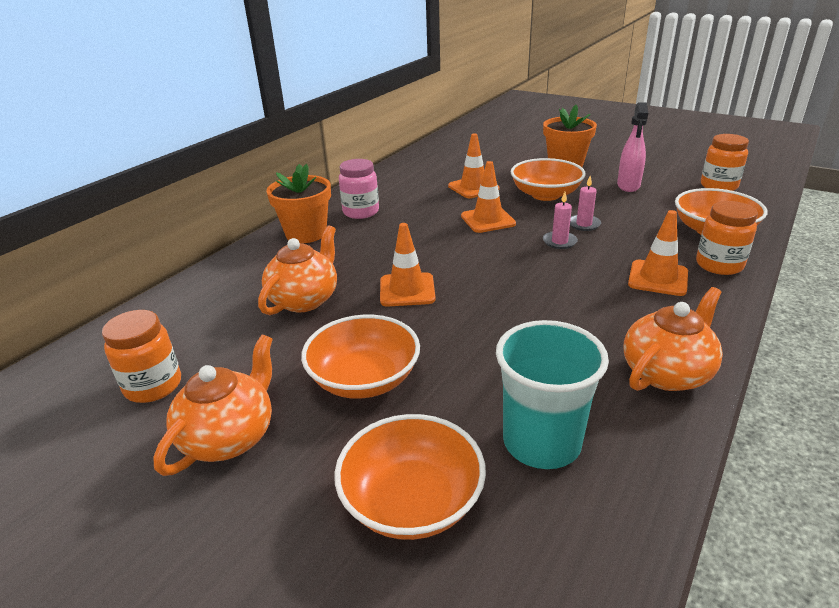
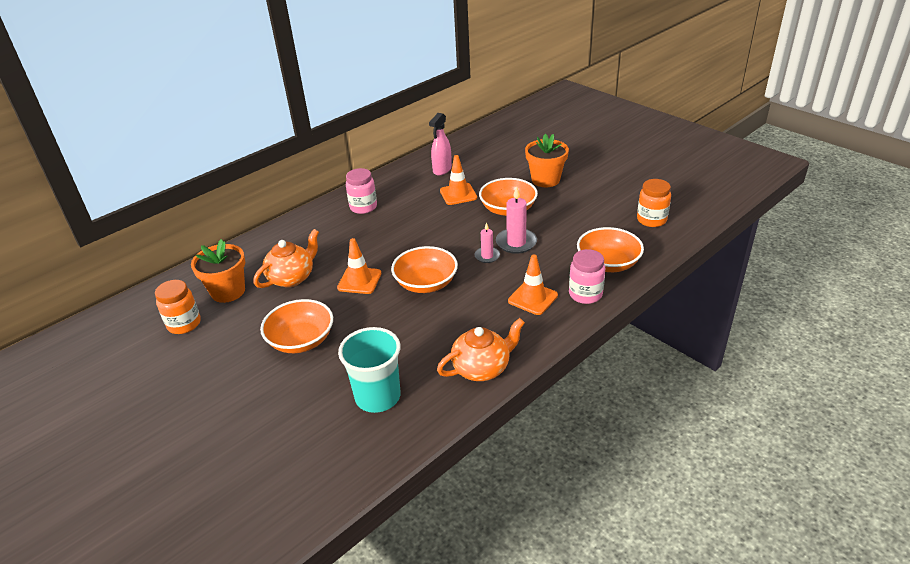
camera: 15 degrees right, 5 degrees up
orange teapot [153,335,273,476] -> none
orange flower pot [266,164,331,243] -> orange flower pot moved to [191,239,245,303]
orange bowl [334,414,486,540] -> orange bowl moved to [391,246,458,293]
orange traffic cone [461,161,516,233] -> none
pink candle [570,176,601,231] -> pink candle [496,186,537,254], size x1.64
pink spray bottle [617,102,648,192] -> pink spray bottle moved to [429,113,452,175]
orange jar [696,201,758,275] -> pink jar [569,249,605,304]

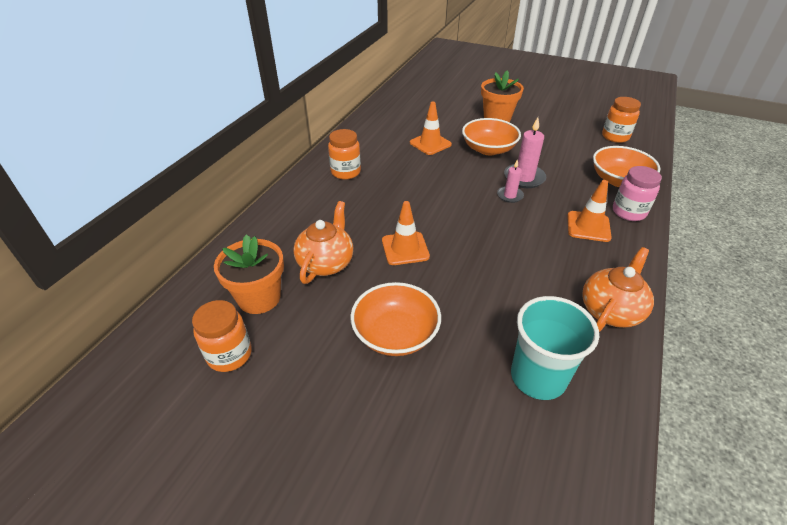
camera: 25 degrees left, 5 degrees up
pink jar [346,168,377,214] -> orange jar [328,129,361,180]
orange bowl [391,246,458,293] -> none
pink spray bottle [429,113,452,175] -> none

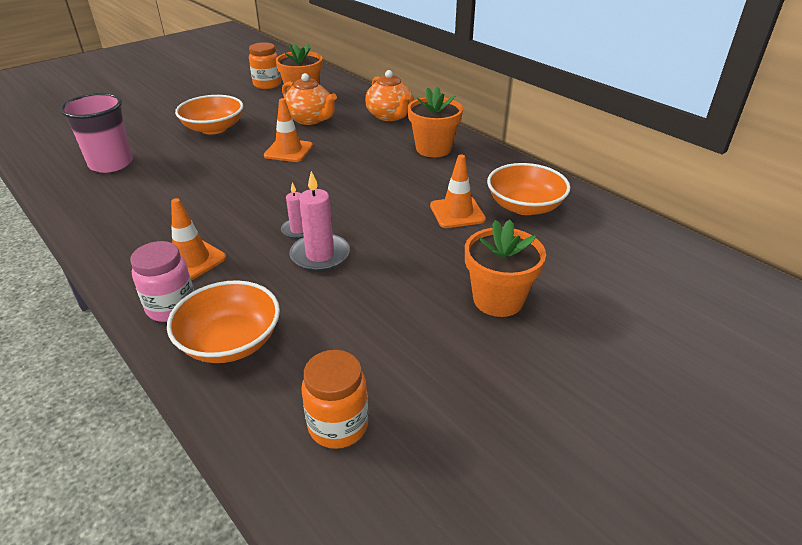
camera: 115 degrees right, 5 degrees down
orange jar [328,129,361,180] -> orange flower pot [408,86,463,157]
orange bowl [462,118,521,156] -> orange bowl moved to [487,163,570,215]
turquoise cup [511,296,599,400] -> pink cup [60,93,133,173]
orange teapot [582,247,654,332] -> orange teapot moved to [365,70,413,121]

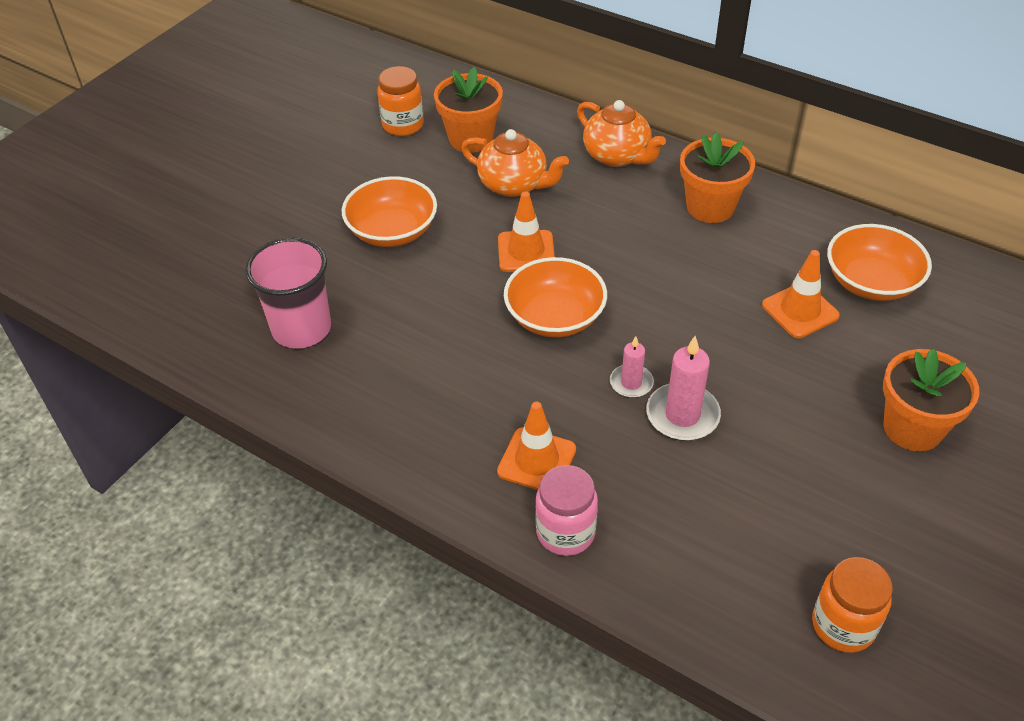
camera: 15 degrees left, 10 degrees up
orange bowl [167,280,280,363] -> orange bowl moved to [504,257,607,337]

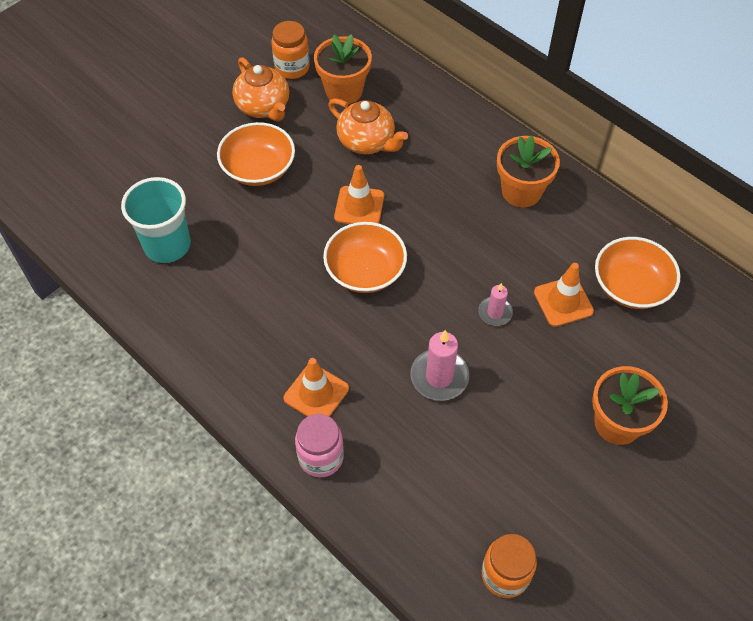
camera: 10 degrees right, 10 degrees up
pink cup [245,237,331,349] -> turquoise cup [121,177,191,263]
orange teapot [577,100,666,167] -> orange teapot moved to [232,57,289,122]
pink candle [610,336,654,398] -> pink candle moved to [478,283,513,326]

